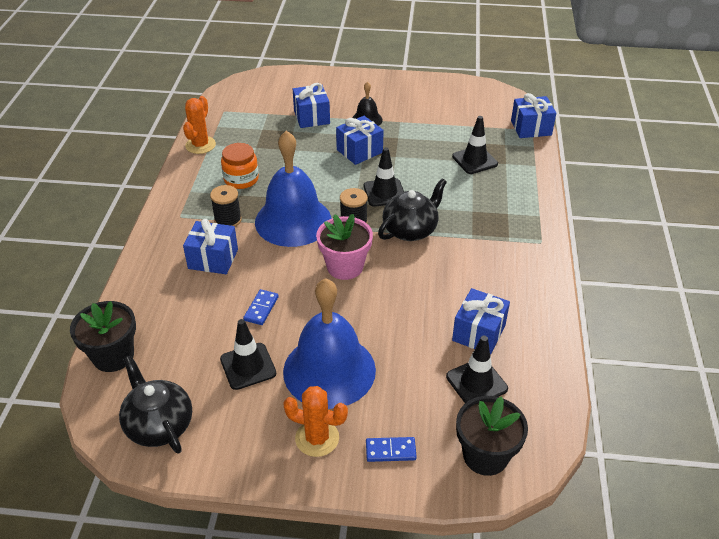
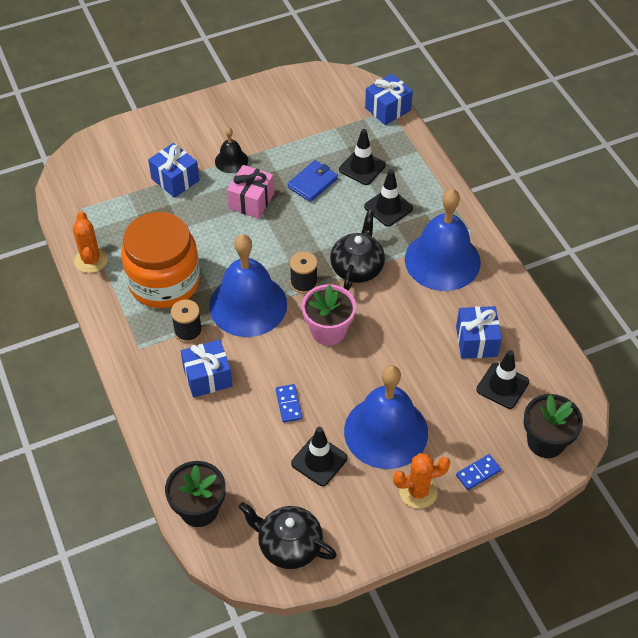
camera: 30 degrees left, 10 degrees up
orange jar [221,143,259,189] -> orange jar [121,212,200,308], size x1.95
blue gift [336,116,384,165] -> pink gift [227,165,274,219]
black traffic cone [364,147,404,207] -> black traffic cone moved to [364,169,413,227]
none -> blue wallet [287,160,338,202]
none -> blue bell [405,189,481,291]

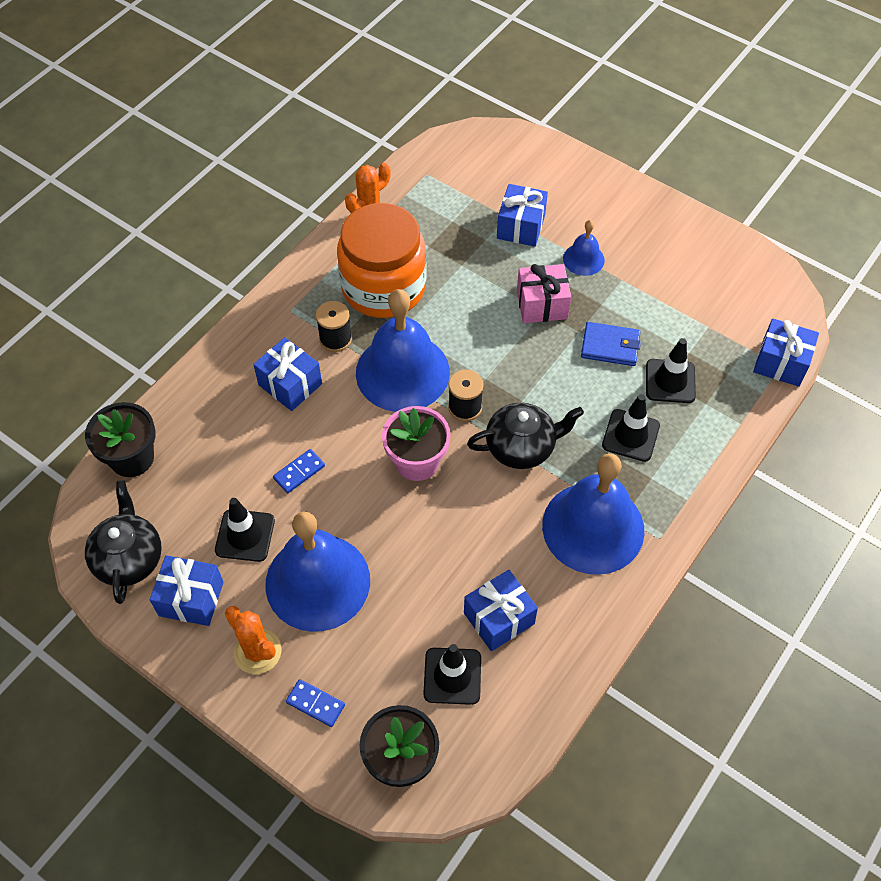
camera: 60 degrees right, 5 degrees up
black bell [215,127,248,173] -> blue bell [563,220,605,276]
none -> blue gift [150,555,224,626]

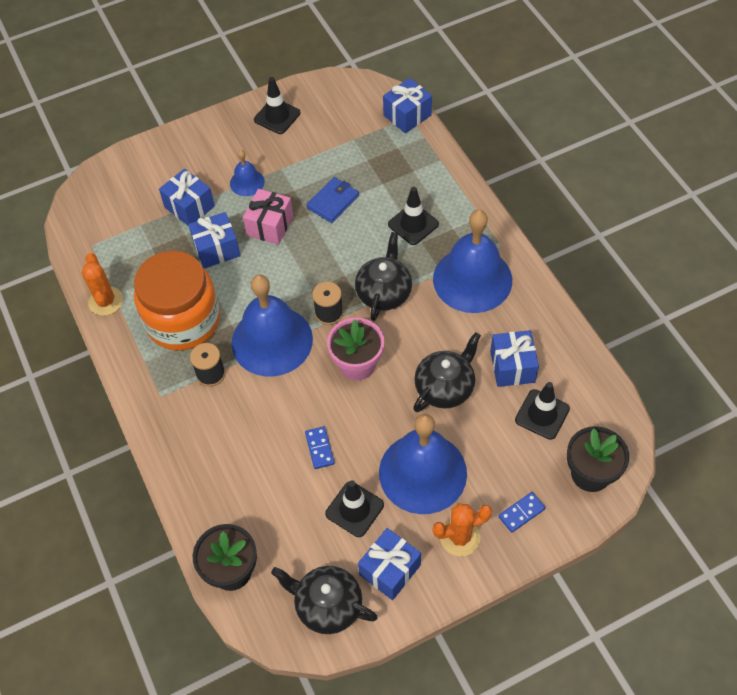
camera: 60 degrees left, 0 degrees up
blue gift [253,337,322,411] -> blue gift moved to [188,212,241,269]
black traffic cone [646,338,696,403] -> black traffic cone moved to [254,77,301,134]
none -> black teapot [413,332,481,412]

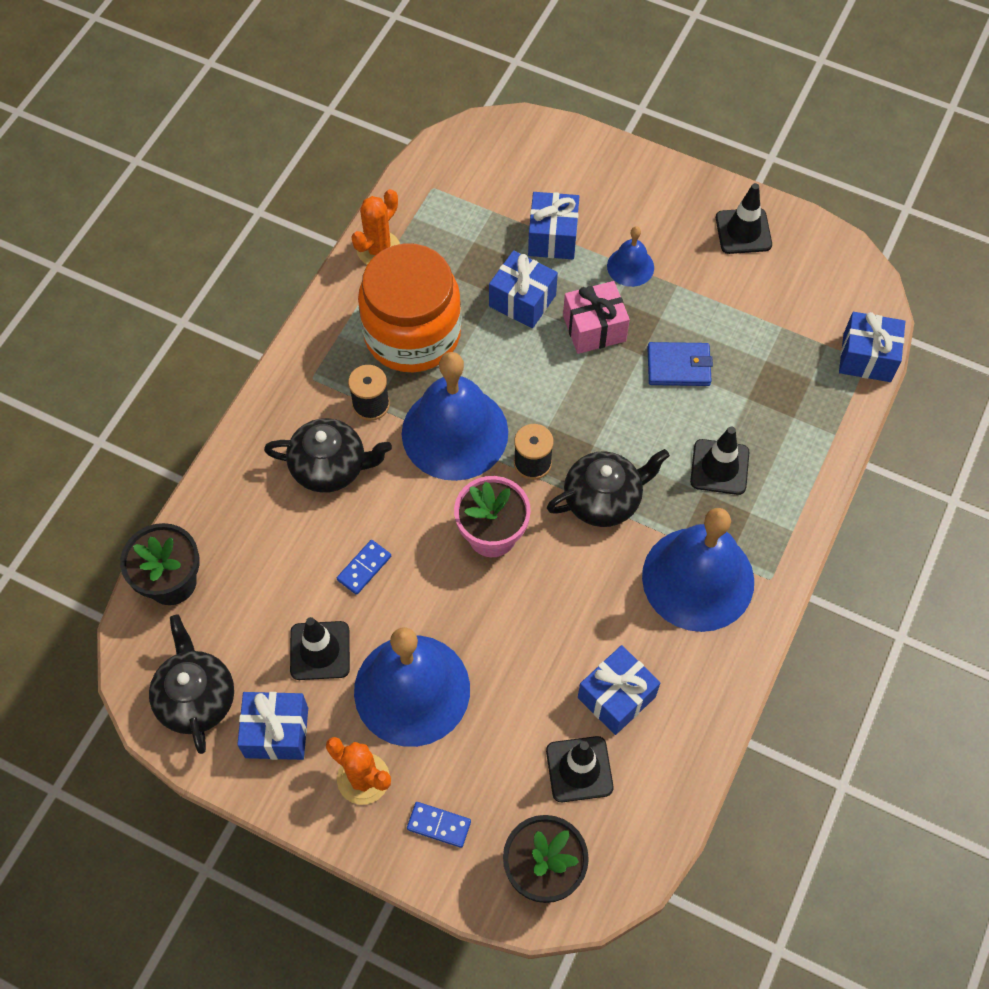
camera: 50 degrees right, 5 degrees up
black teapot [413,332,481,412] -> black teapot moved to [264,418,392,493]

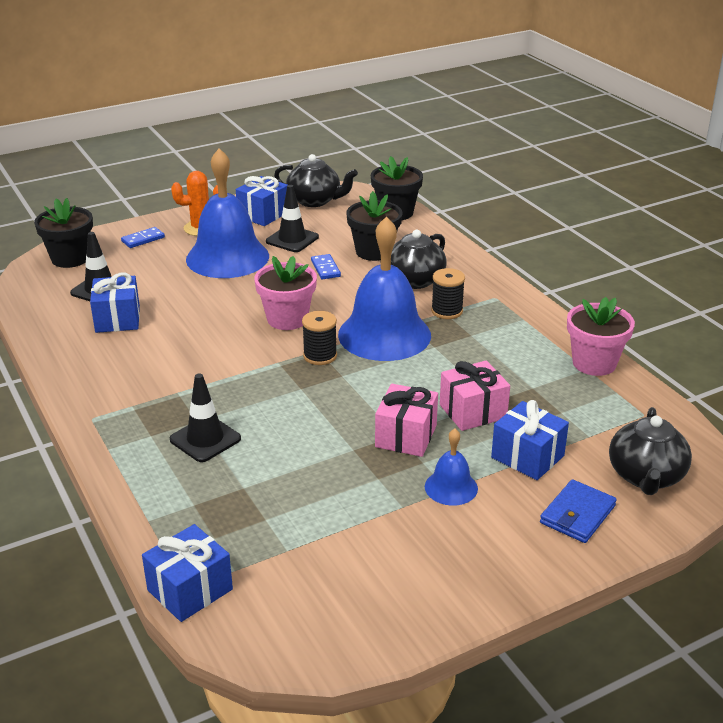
camera: 125 degrees right, 30 degrees down
orange cactus [351,189,400,265] -> pink flower pot [567,297,635,376]
orange jar [358,244,462,372] -> none
blue gift [489,250,558,328] -> pink gift [440,360,510,431]
black teapot [547,449,670,527] -> black teapot moved to [609,407,692,495]
blue bell [642,508,754,632] -> none
blue wallet [647,342,713,386] -> blue wallet moved to [540,479,617,543]
black traffic cone [716,183,772,254] -> none
none -> black flower pot [346,191,402,261]

